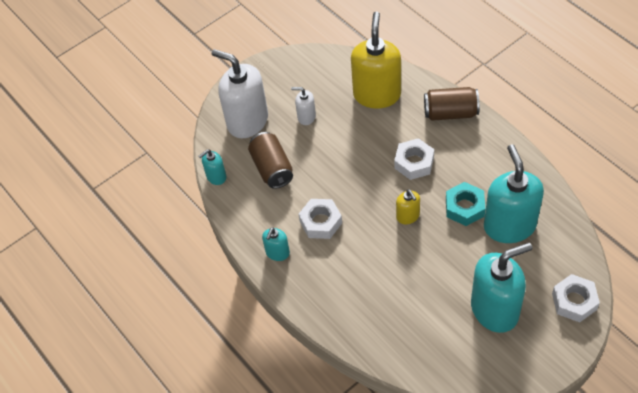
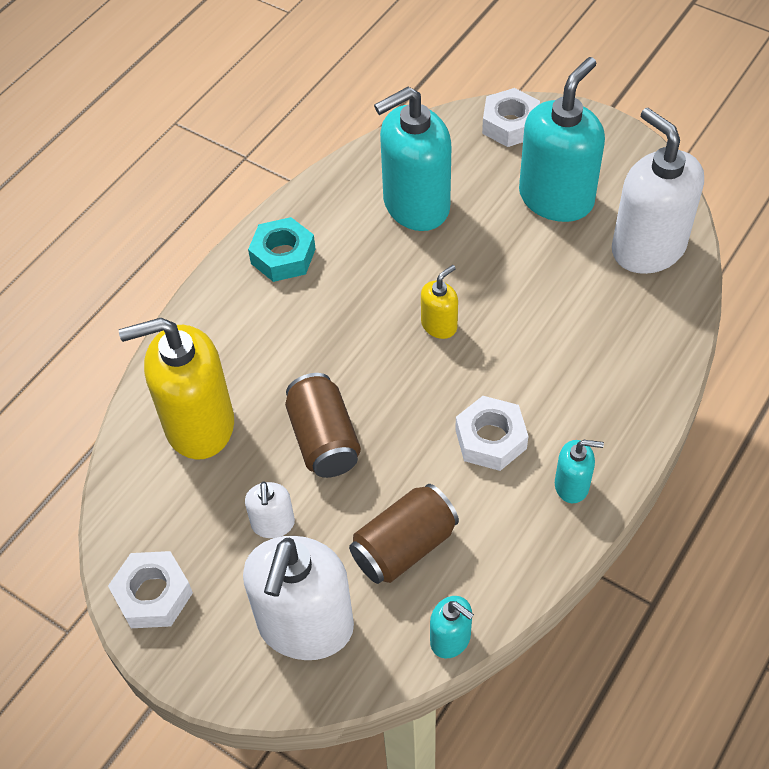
camera: 110 degrees left, 0 degrees up
white nut [394,138,434,180] -> white nut moved to [108,551,193,628]
brown can [424,87,480,121] -> brown can moved to [285,373,361,478]
turquoise nut [446,182,485,226] -> turquoise nut moved to [248,217,316,282]
turquoise soap dispenser [471,243,532,333] -> turquoise soap dispenser turned 75 degrees clockwise [519,57,605,222]
none -> white soap dispenser [612,108,704,274]

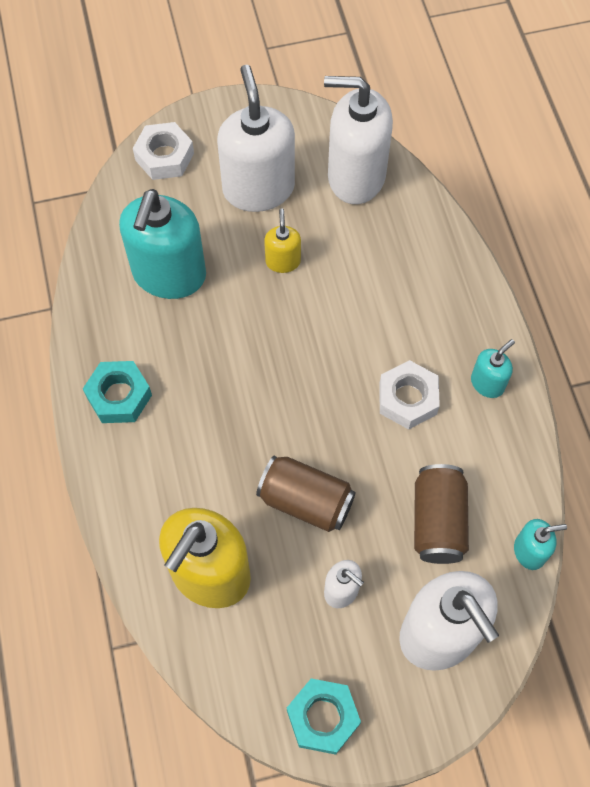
camera: 50 degrees left, 10 degrees up
white nut [108,551,193,628] -> turquoise nut [287,678,361,755]
yellow soap dispenser [421,265,458,339] -> yellow soap dispenser moved to [264,208,301,273]
turquoise soap dispenser [519,57,605,222] -> white soap dispenser [217,65,295,212]

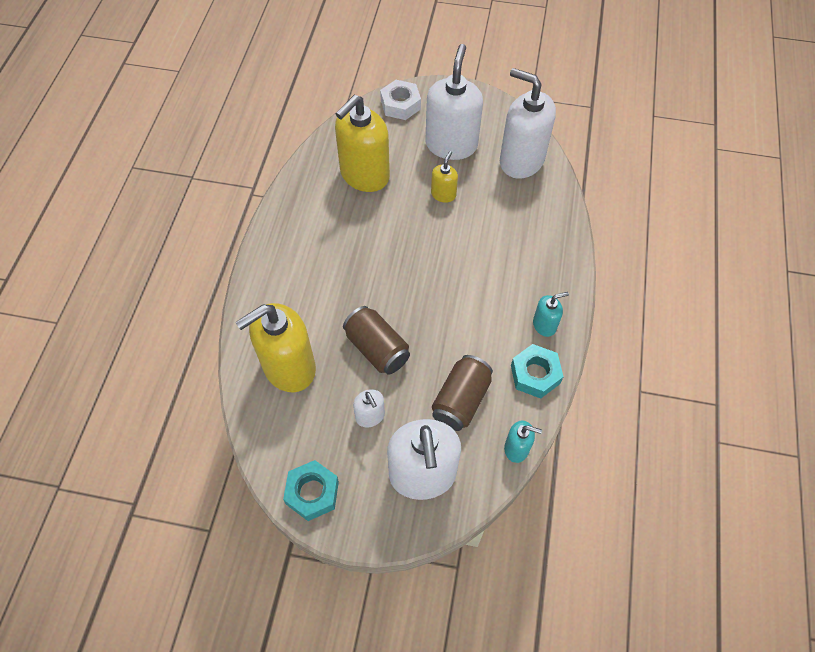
camera: 25 degrees right, 5 degrees down
turquoise nut [83,361,152,423] -> turquoise nut moved to [511,344,564,399]
turquoise soap dispenser [119,189,206,299] -> yellow soap dispenser [335,95,390,192]
white nut [379,360,440,430] -> none

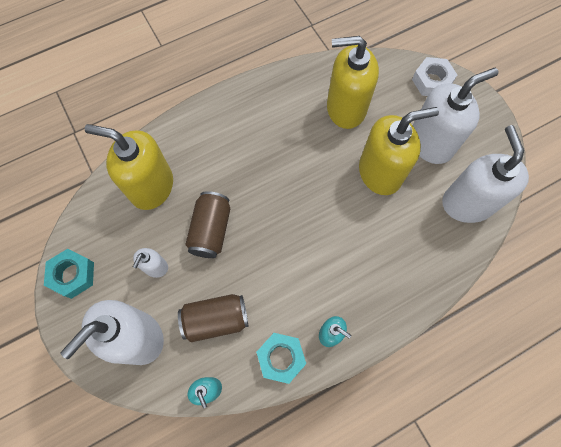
camera: 50 degrees right, 10 degrees up
yellow soap dispenser [431,151,458,203] -> yellow soap dispenser [359,107,439,195], size x2.12

